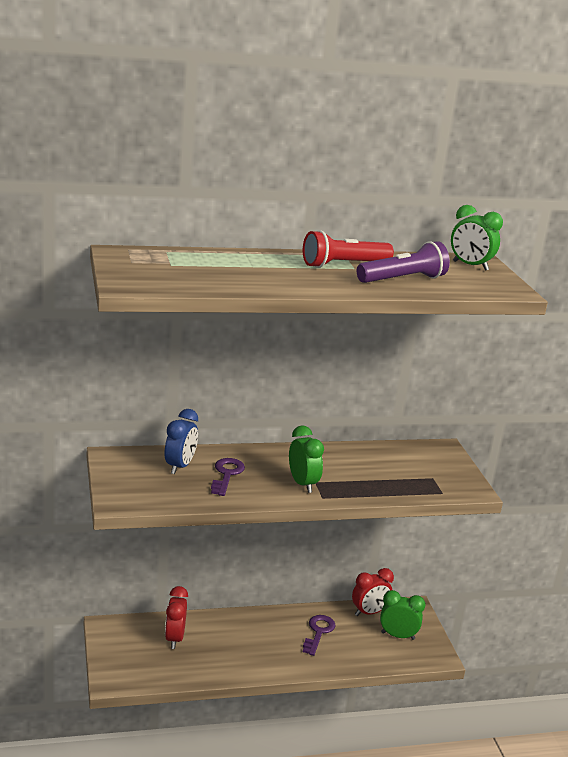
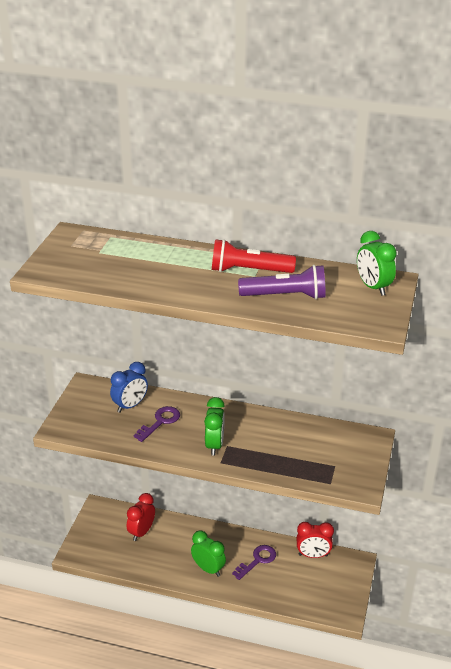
camera: 30 degrees right, 10 degrees up
green clock [380,590,425,640] -> green clock moved to [191,531,226,577]

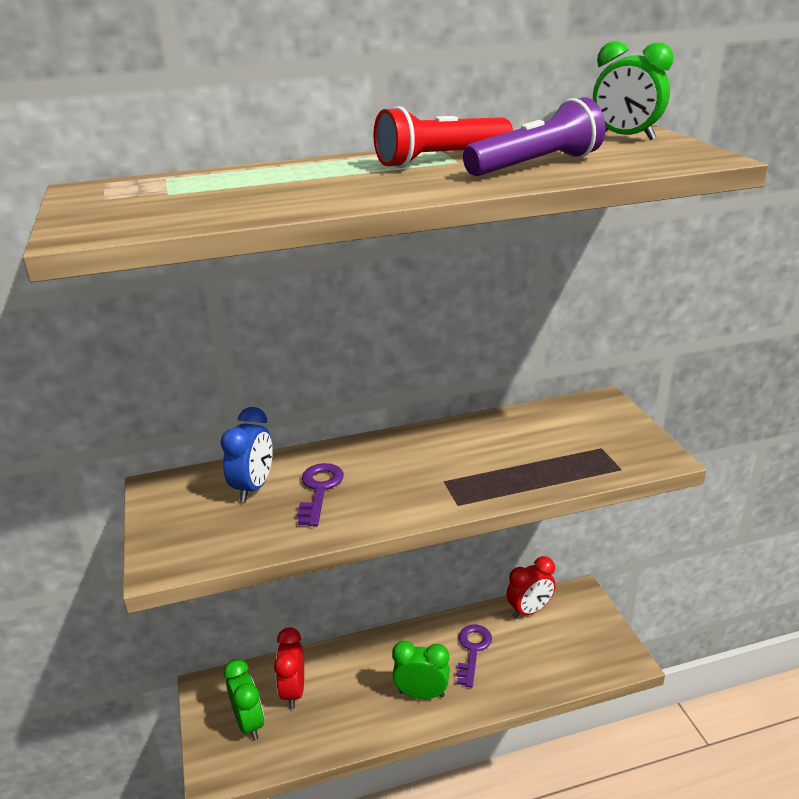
camera: 30 degrees left, 5 degrees down
green clock [204,397,225,456] -> green clock moved to [224,659,265,740]

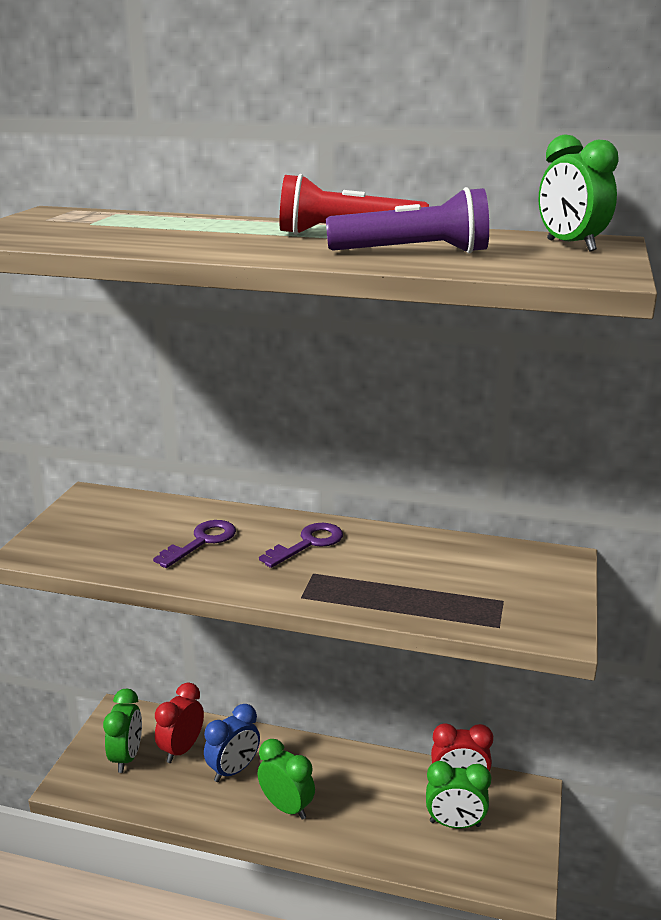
camera: 30 degrees right, 5 degrees down
blue clock [221,407,273,502] -> blue clock moved to [204,704,260,782]
purple key [456,625,492,687] -> purple key moved to [259,523,343,568]
none -> green clock [426,761,491,828]

